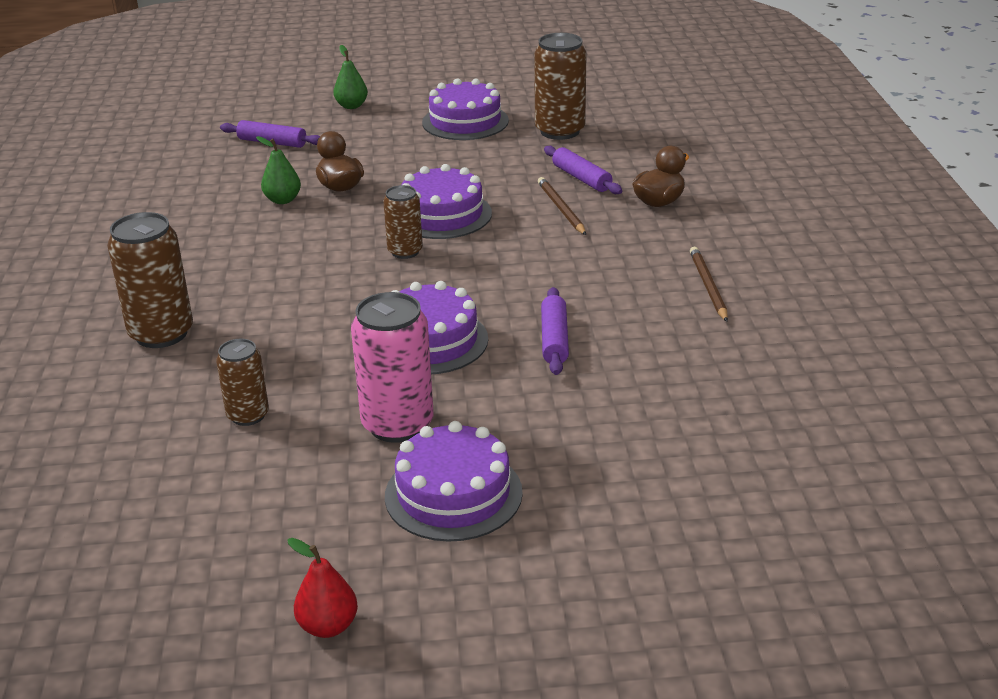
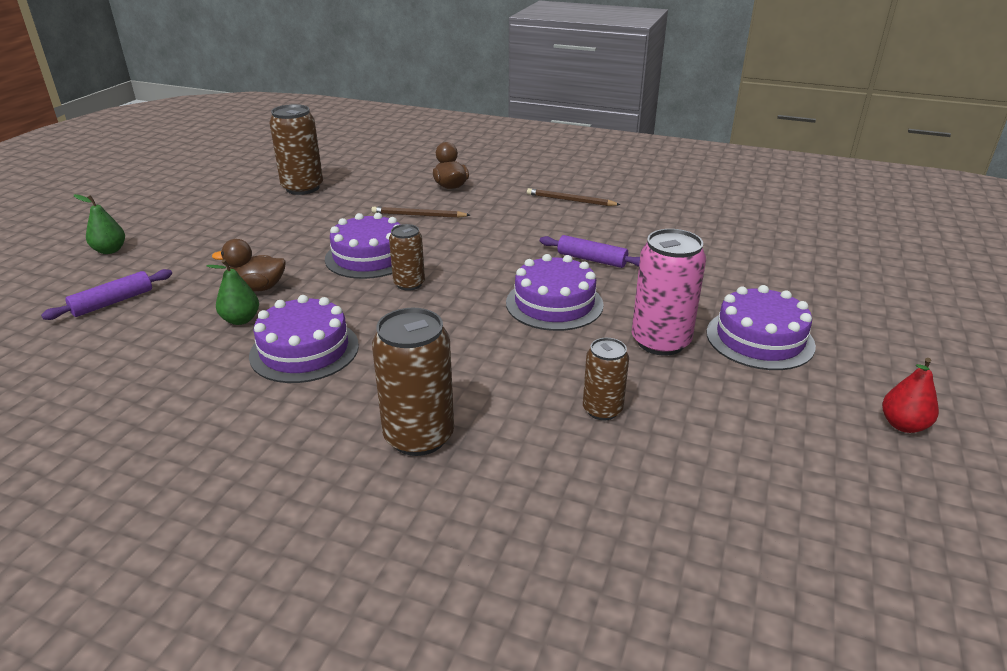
camera: 65 degrees left, 0 degrees up
purple cake [422,78,509,140] -> purple cake moved to [249,295,359,383]
purple rolling pin [544,146,622,194] -> none

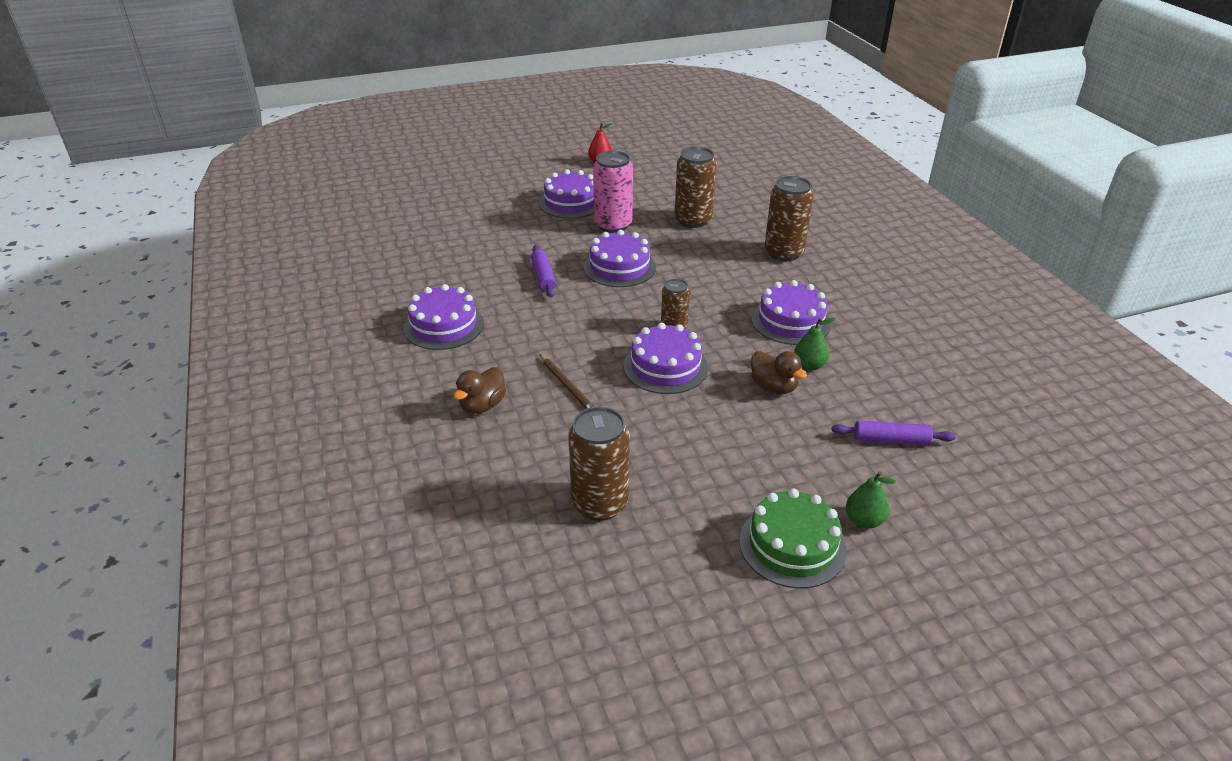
camera: 130 degrees left, 5 degrees up
brown pencil [527,188,621,206] -> purple cake [404,284,484,350]
brown can [583,338,629,420] -> brown can [675,147,717,228], size x1.67
none -> green cake [739,489,847,589]

